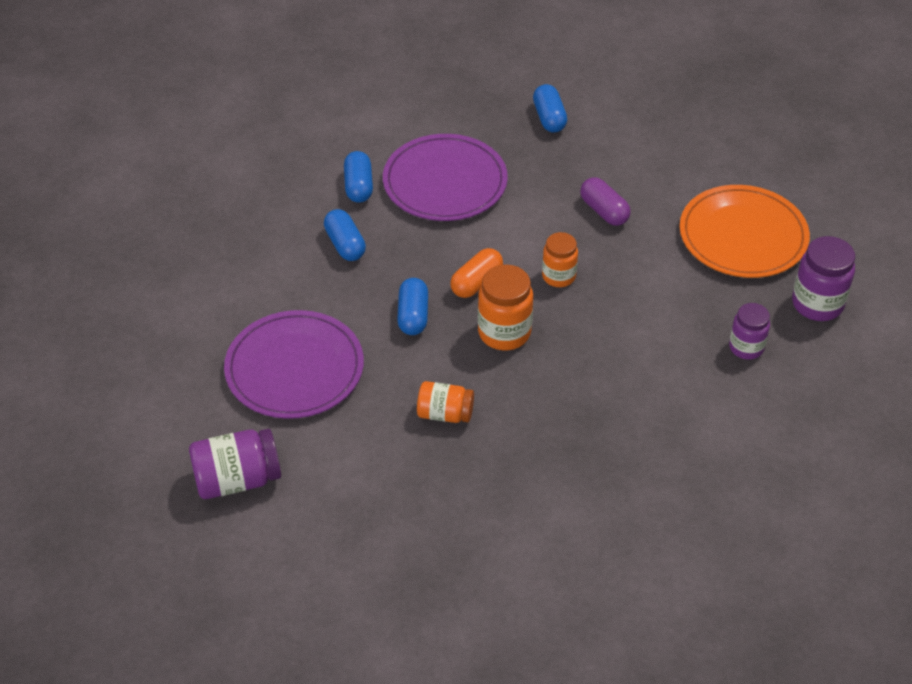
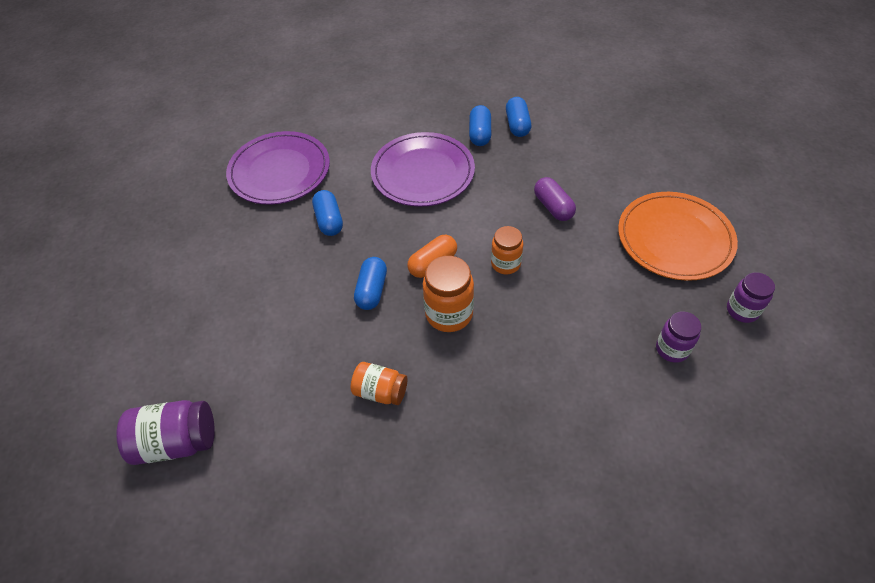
camera: 10 degrees right, 5 degrees up
purple plate [224,310,364,419] -> purple plate moved to [226,131,330,205]
blue capsule [344,151,373,203] -> blue capsule moved to [469,105,491,146]
purple jar [792,236,855,321] -> purple jar [727,272,775,323], size x0.66

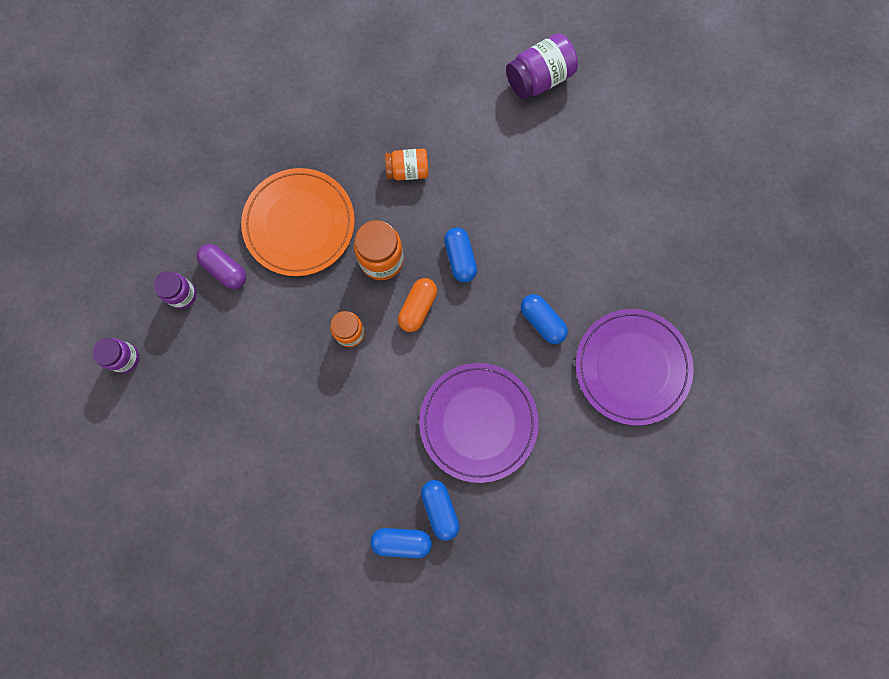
camera: 155 degrees right, 25 degrees up
blue capsule [506,97,531,137] -> blue capsule turned 60 degrees counterclockwise [370,528,432,558]
purple capsule [534,177,576,221] -> purple capsule moved to [197,244,246,289]
orange plate [618,192,738,281] -> orange plate moved to [241,168,355,276]

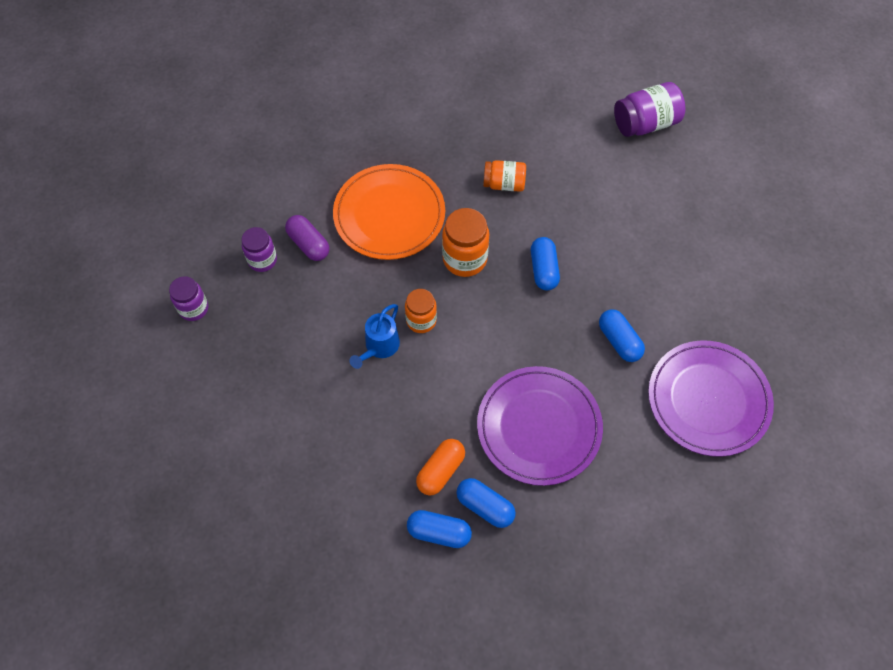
camera: 10 degrees right, 15 degrees down
orange capsule [398,278,437,332] -> orange capsule moved to [416,439,465,495]
blue capsule [421,480,459,541] -> blue capsule turned 45 degrees counterclockwise [456,478,516,528]
none -> blue watering can [349,304,400,369]

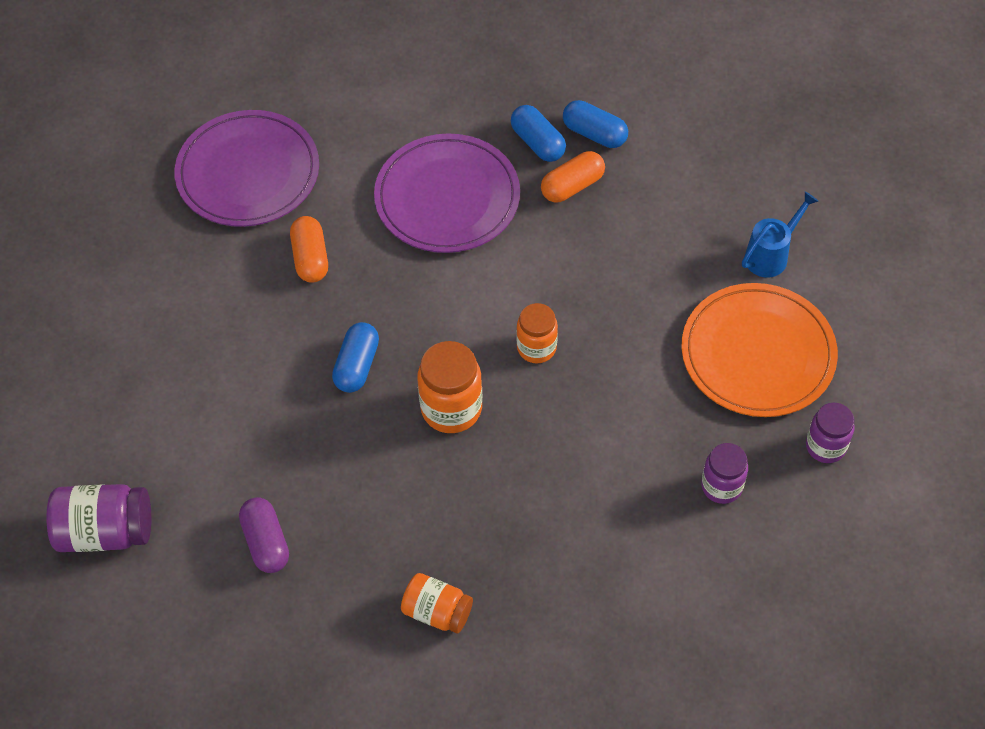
camera: 160 degrees left, 5 degrees down
purple capsule [285,215,330,261] -> purple capsule moved to [239,497,289,573]
orange plate [333,164,445,260] -> orange plate moved to [681,283,838,417]
blue watering can [349,304,400,369] -> blue watering can moved to [742,191,819,277]
orange jar [483,160,526,192] -> orange jar moved to [401,573,473,633]
blue capsule [599,309,645,362] -> orange capsule [290,216,328,283]

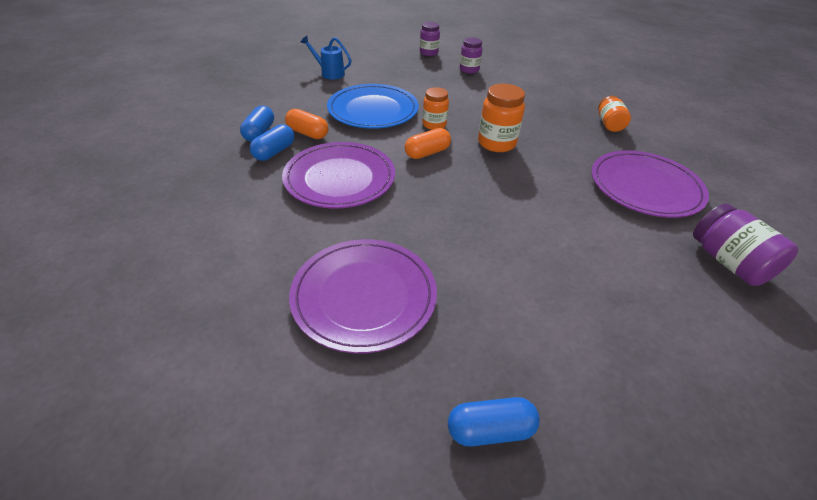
camera: 115 degrees left, 15 degrees down
purple capsule [239,497,289,573] -> purple plate [592,150,709,218]
orange capsule [290,216,328,283] -> orange capsule moved to [405,128,451,159]
blue capsule [332,322,379,393] -> blue capsule moved to [448,397,540,447]
orange plate [681,283,838,417] -> none
none -> blue plate [327,84,419,129]

